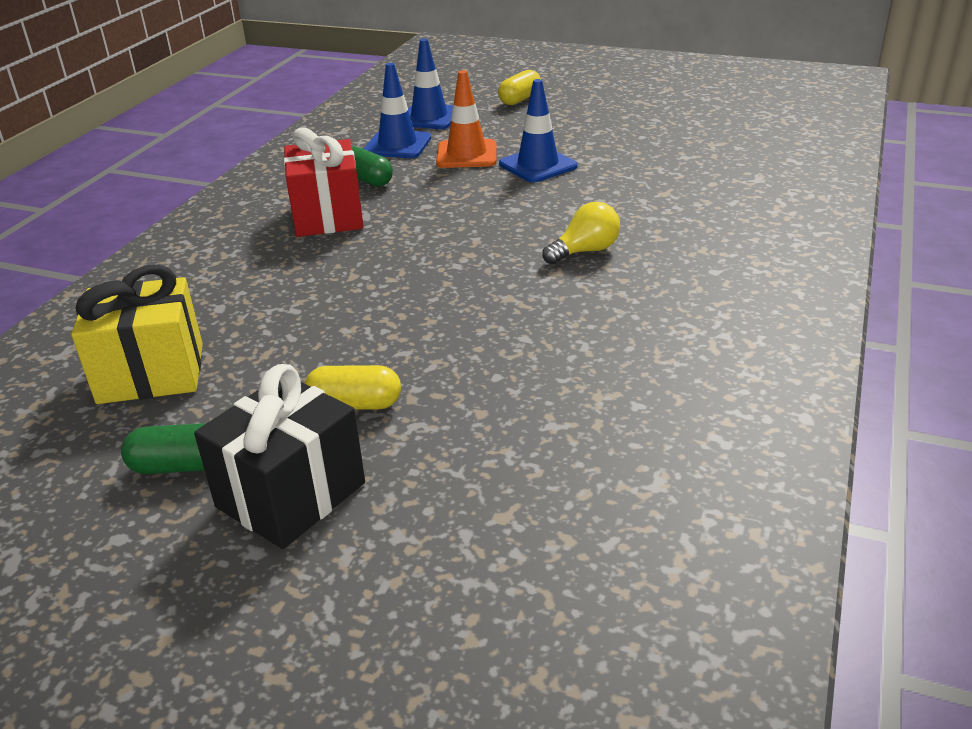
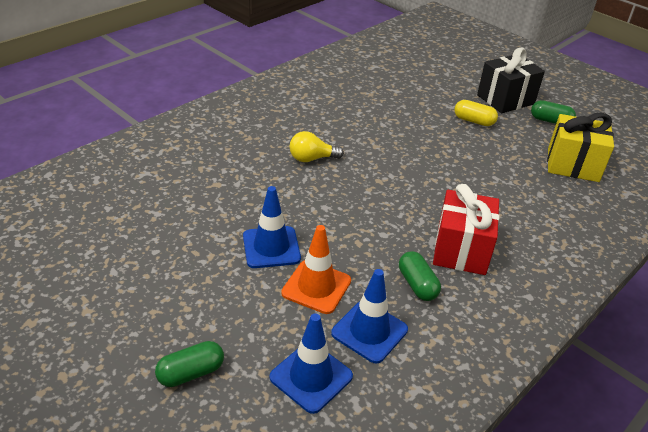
camera: 160 degrees left, 5 degrees up
yellow capsule [498,70,541,105] -> green capsule [155,341,224,387]

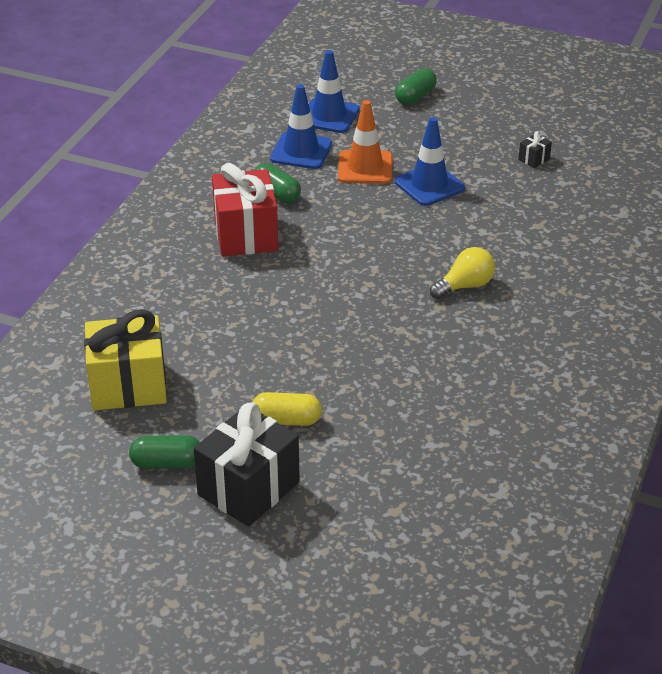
camera: 160 degrees right, 0 degrees up
none -> black gift [518,131,552,168]

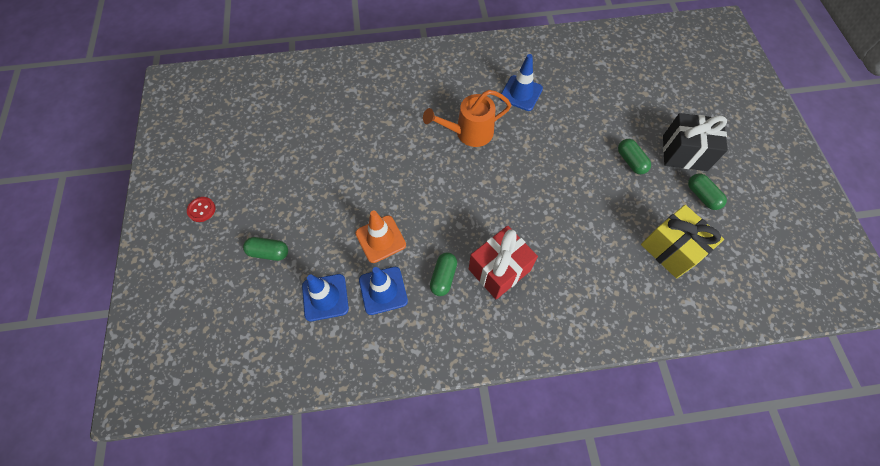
camera: 120 degrees left, 25 degrees up
yellow capsule [253,392,322,426] -> green capsule [618,139,651,174]
blue traffic cone [395,117,465,206] -> blue traffic cone moved to [500,54,543,111]
yellow light bulb [430,247,495,299] -> orange watering can [423,90,511,147]
black gift [518,131,552,168] -> none
none -> red button [187,197,216,222]

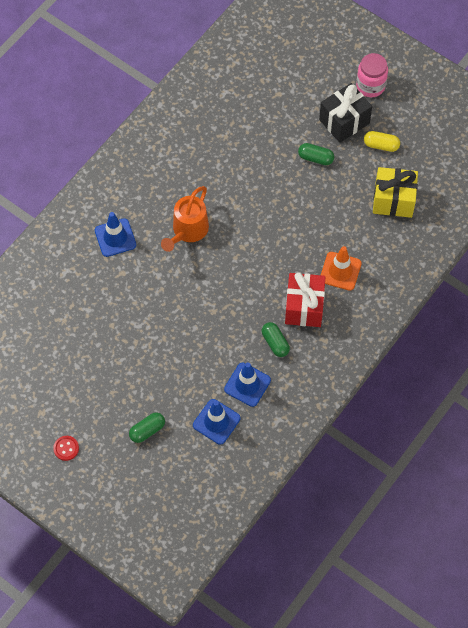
camera: 45 degrees left, 0 degrees up
orange traffic cone [355,210,406,263] -> orange traffic cone moved to [321,246,362,291]
blue traffic cone [500,54,543,111] -> blue traffic cone moved to [95,212,136,257]
green capsule [688,174,727,210] -> yellow capsule [364,131,400,152]
none -> pink jar [356,53,388,97]

